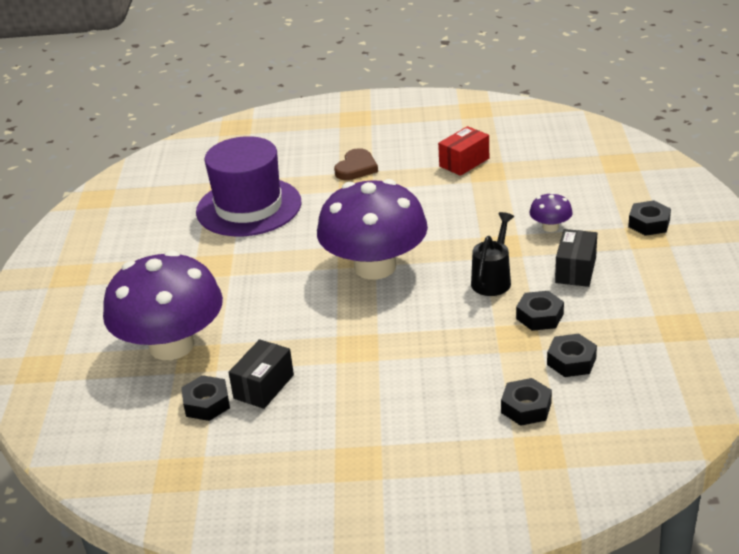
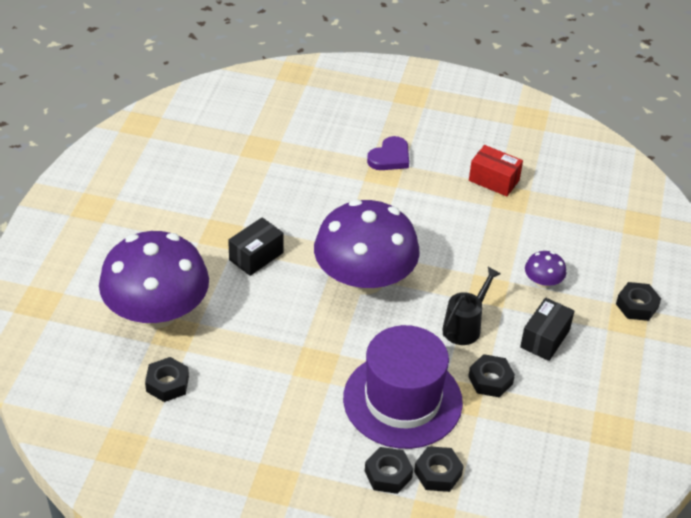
camera: 10 degrees right, 10 degrees up
purple hat [196,136,301,237] -> purple hat moved to [343,325,463,449]
black box [228,339,294,409] -> black box moved to [228,217,284,276]
brown heart [334,148,378,180] -> purple heart [367,136,409,170]
red box [438,126,489,176] -> red box turned 60 degrees clockwise [469,145,523,196]
black nut [547,334,597,377] -> black nut moved to [365,447,413,494]

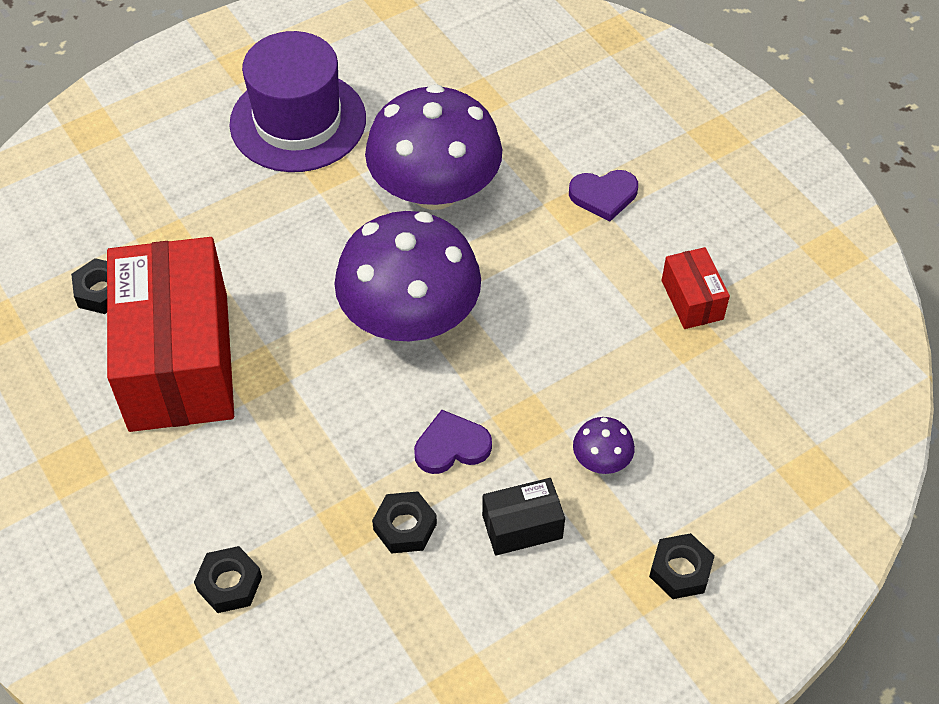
camera: 45 degrees right, 10 degrees up
purple mushroom [99,231,209,328] -> purple mushroom moved to [365,84,502,210]
black box [228,217,284,276] -> none
purple hat [343,325,463,449] -> purple hat moved to [230,31,366,172]
black nut [365,447,413,494] -> none
black watering can [443,267,501,345] -> purple heart [414,410,492,474]
none -> red box [107,237,234,432]

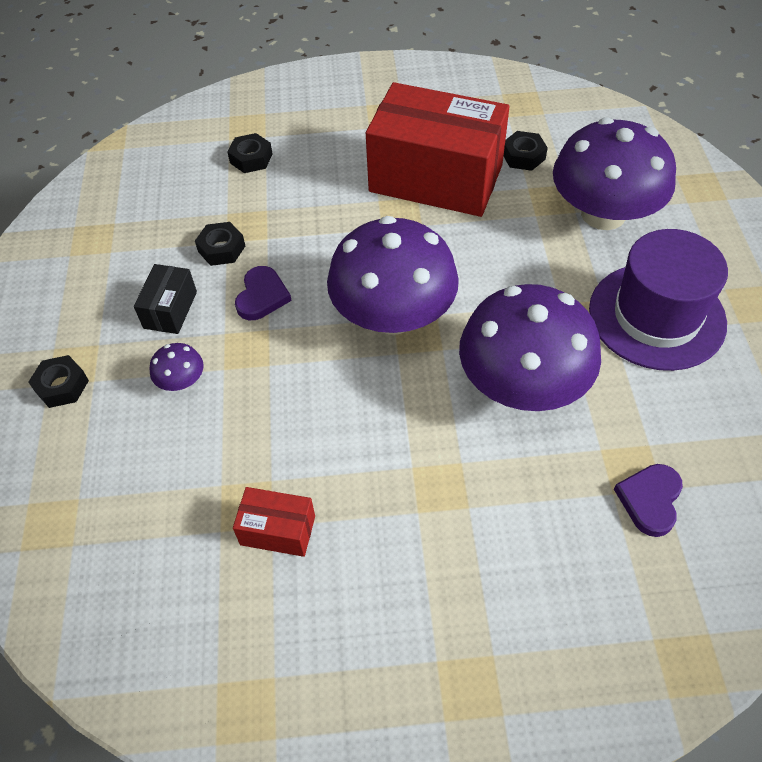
camera: 120 degrees right, 0 degrees up
purple heart [569,170,638,221] -> purple heart moved to [614,464,683,537]
none -> purple mushroom [553,117,676,230]

